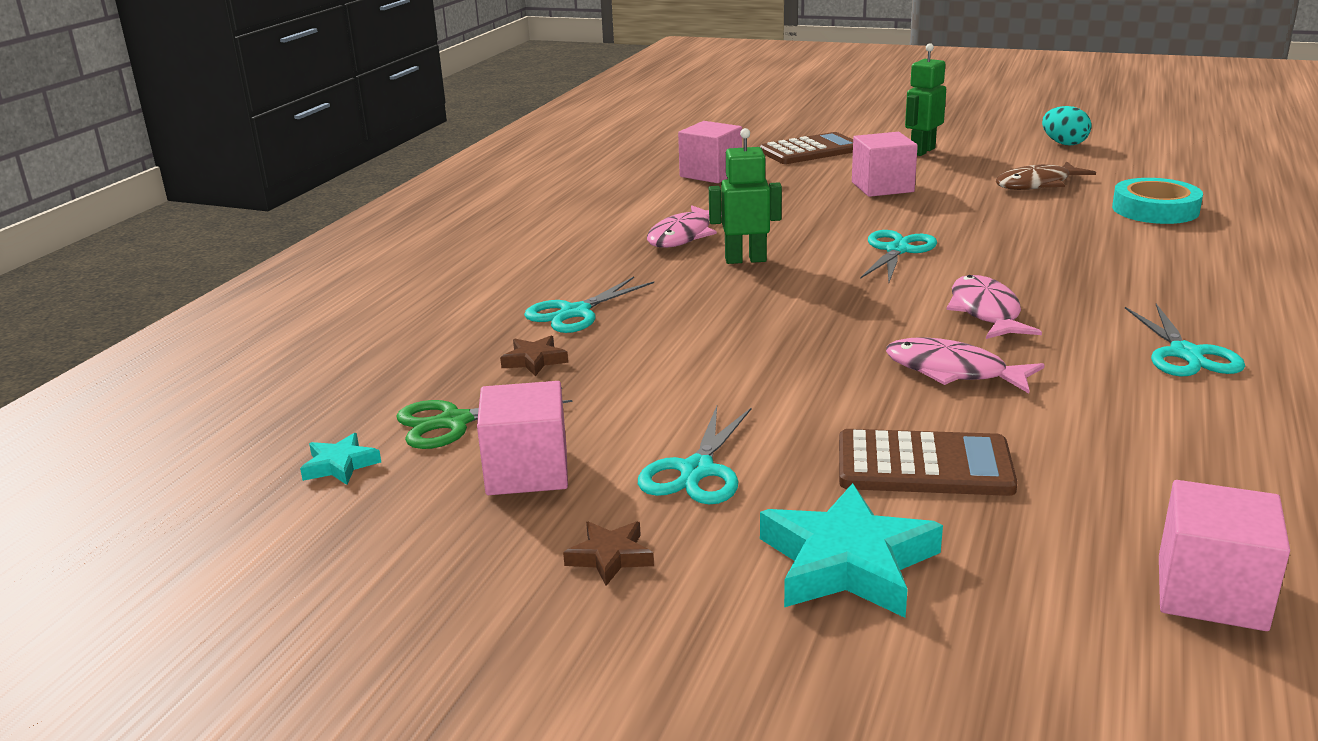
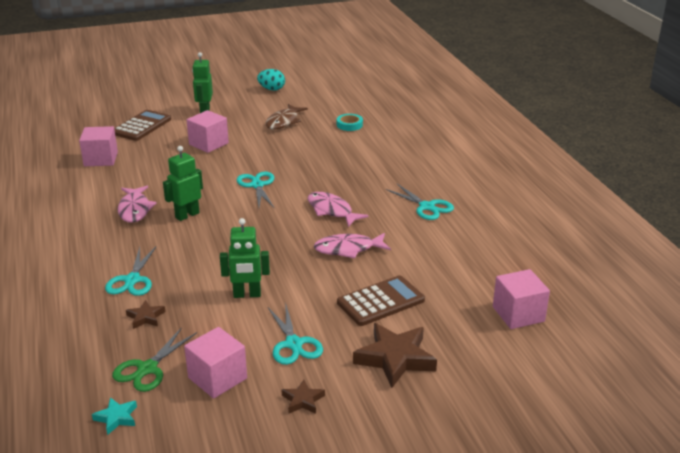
camera: 40 degrees left, 5 degrees up
turquoise star [760,483,943,618] -> brown star [353,323,437,388]
turquoise tape [1112,178,1203,224] -> turquoise tape [337,114,363,131], size x0.63
none -> green robot [220,218,270,298]

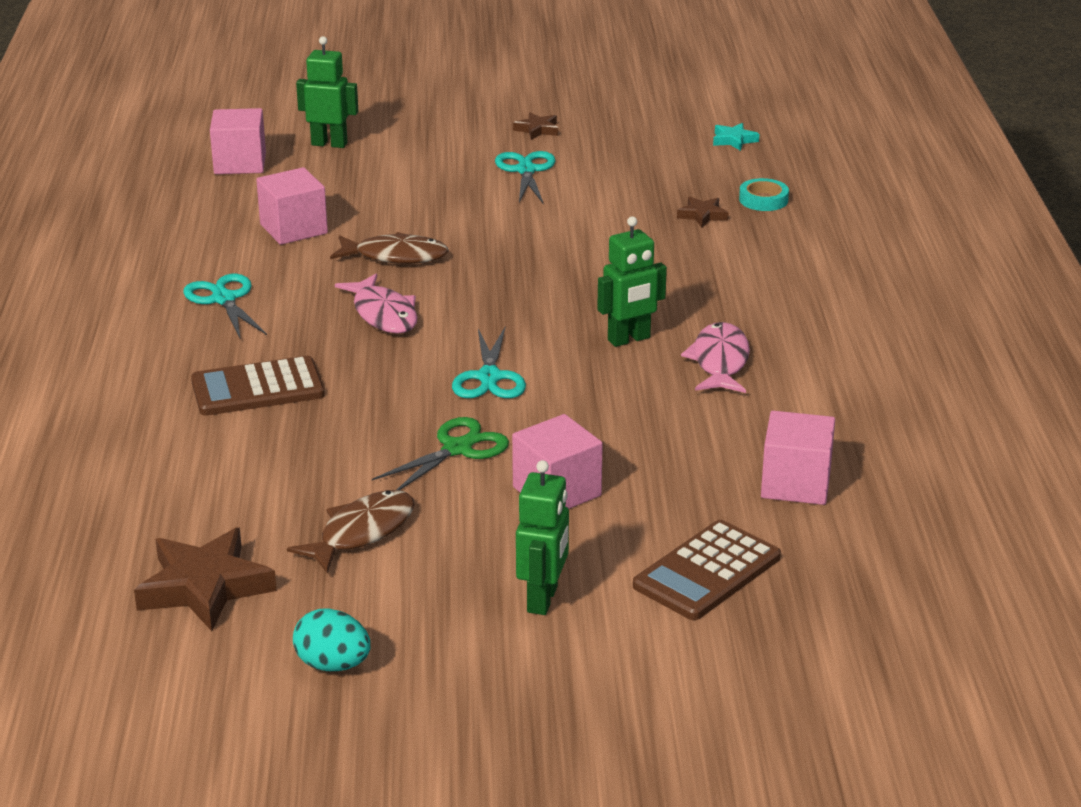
camera: 165 degrees left, 0 degrees up
turquoise scissors [105,247,156,296] -> none
green scissors [112,327,197,392] -> green scissors moved to [372,417,509,490]
pink cube [184,327,247,398] -> pink cube moved to [256,167,328,245]
green robot [220,218,270,298] -> green robot moved to [296,36,358,148]
pink fish [314,233,391,258] -> brown fish [330,232,449,264]
turquoise tape [337,114,363,131] -> turquoise tape moved to [739,178,789,211]
brown calculator [337,275,425,326] -> brown calculator moved to [191,356,325,416]
brown star [353,323,437,388] -> brown star moved to [134,528,277,631]

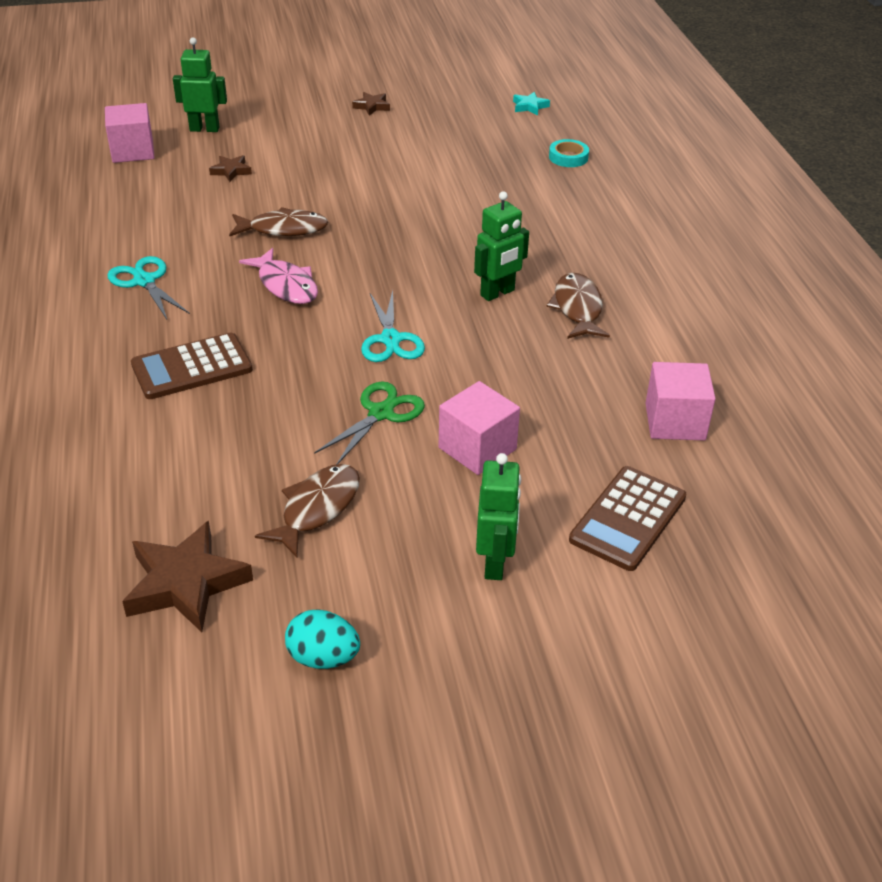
camera: 10 degrees left, 10 degrees up
pink cube [256,167,328,245] -> none
turquoise scissors [495,151,556,204] -> none
brown star [677,196,728,227] -> brown star moved to [209,155,252,182]
pink fish [681,322,750,393] -> brown fish [546,273,610,339]

